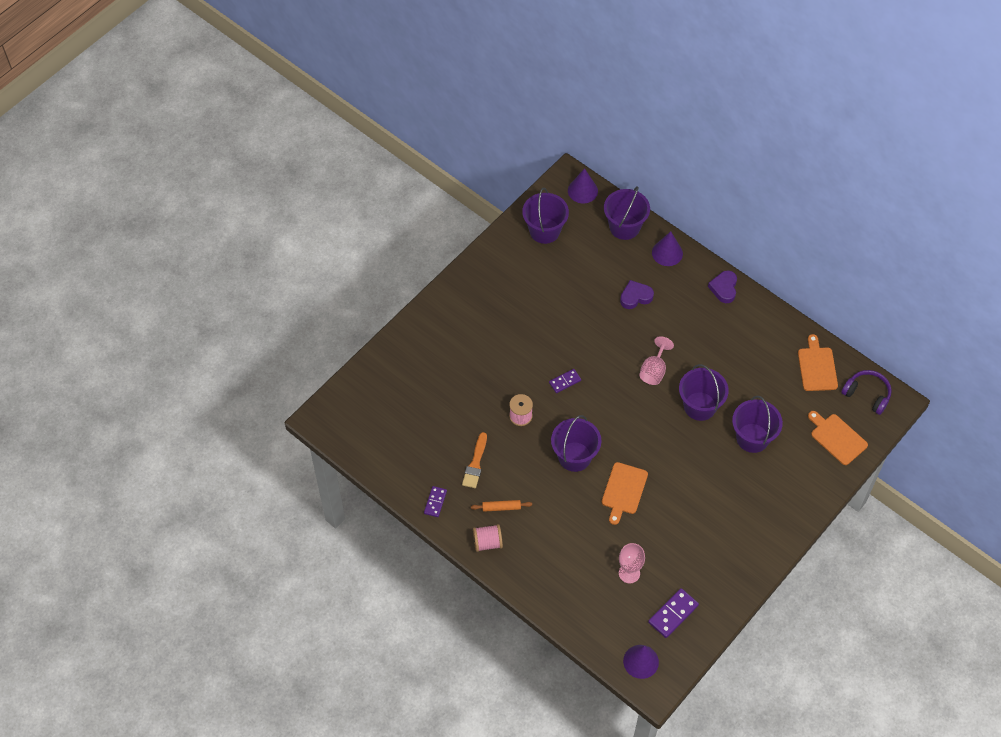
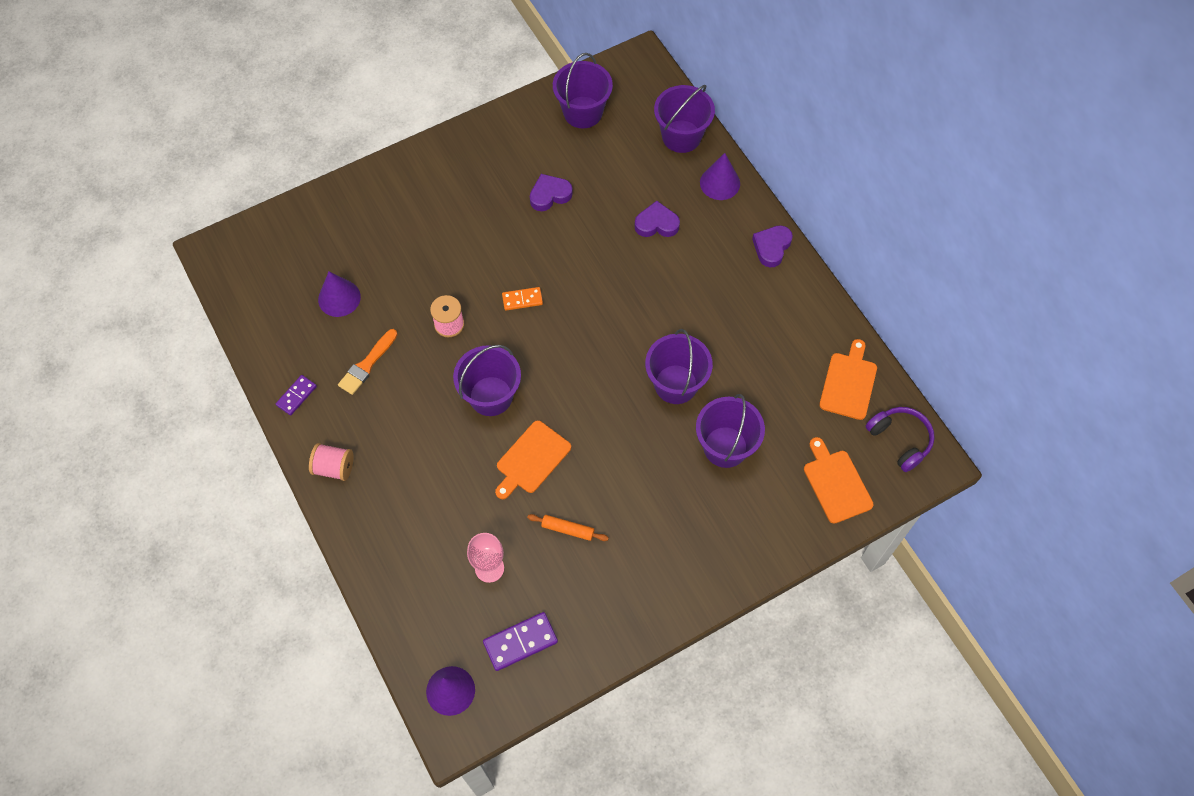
camera: 20 degrees right, 5 degrees up
orange rolling pin [471,500,532,512] -> orange rolling pin moved to [527,514,609,541]
purple domino [549,369,581,393] -> orange domino [502,287,543,311]
purple cone [568,168,598,203] -> purple cone moved to [318,271,361,317]
pink goblet [639,336,674,385] -> none
none -> purple heart [530,174,573,211]

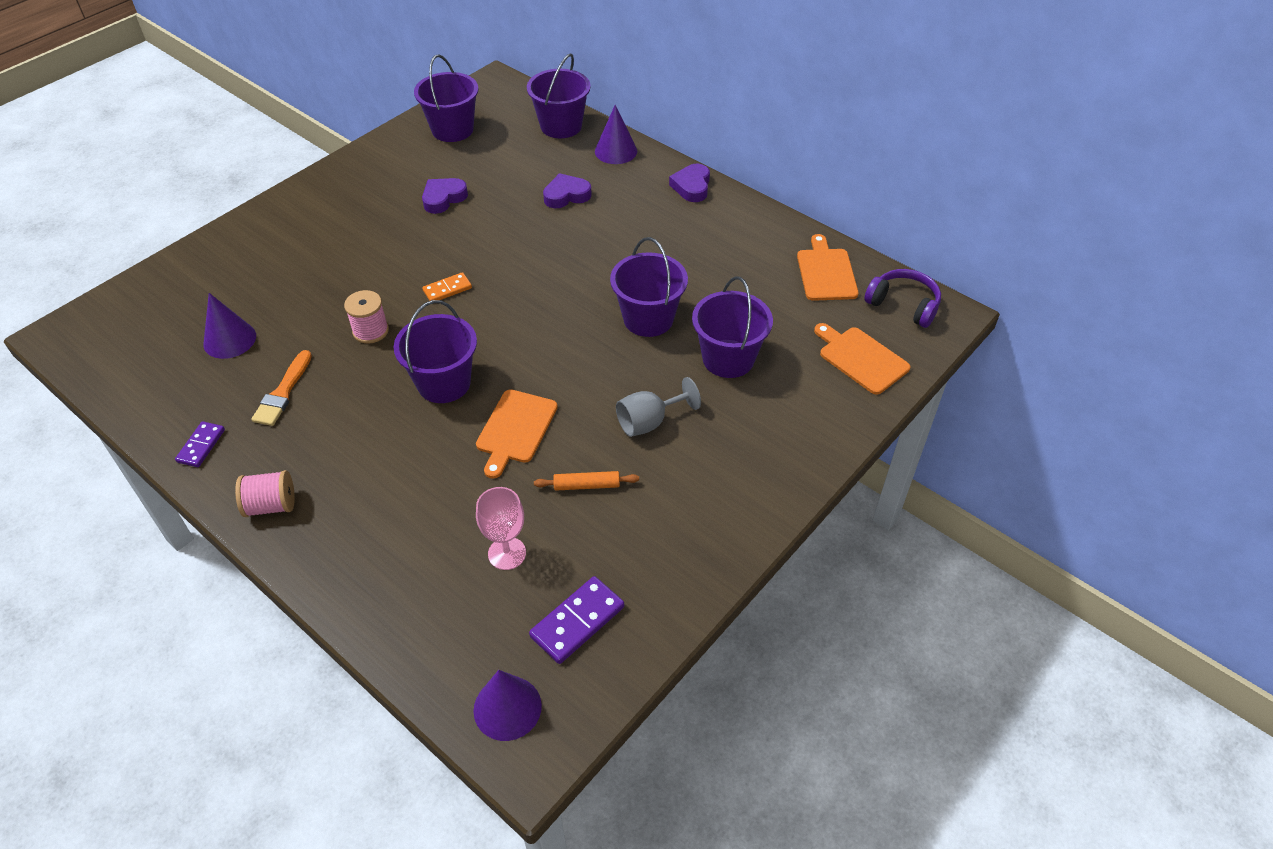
camera: 20 degrees left, 15 degrees down
none -> grey goblet [616,377,701,437]

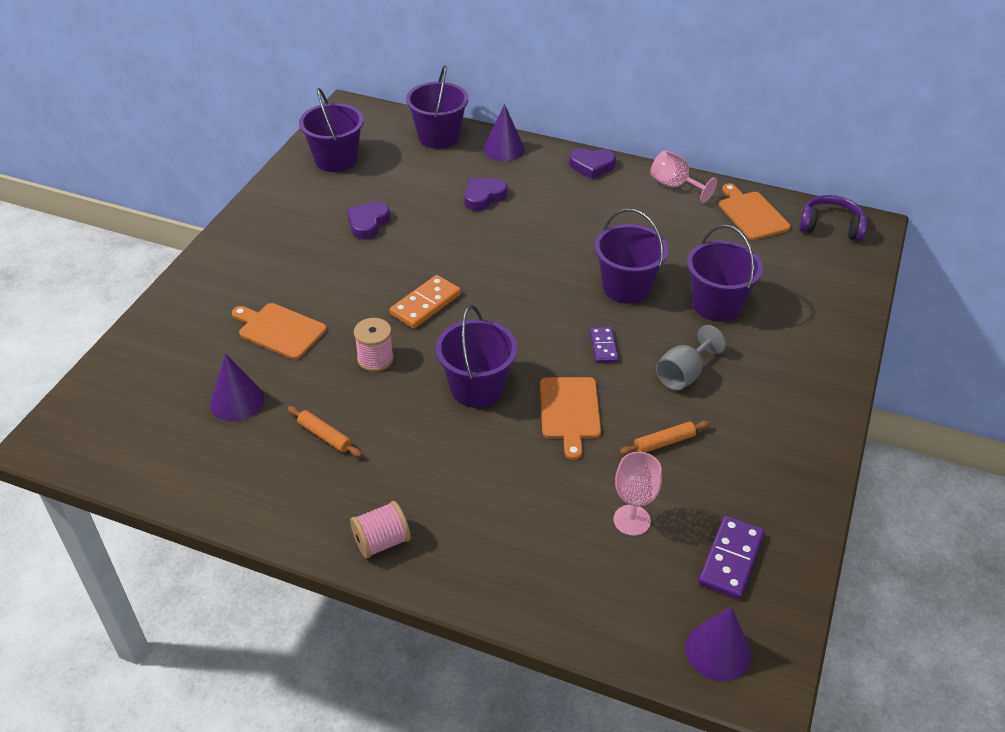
camera: 20 degrees left, 5 degrees down
purple domino [175,421,225,467] -> purple domino moved to [590,327,619,363]
orange brush [251,350,312,426] -> orange rolling pin [288,406,362,457]
orange domino [422,272,472,301] -> orange domino [389,275,461,329], size x1.55
purple heart [669,164,710,202] -> purple heart turned 75 degrees counterclockwise [569,148,616,179]
orange cutting board [814,323,911,395] -> orange cutting board moved to [232,303,327,360]
none -> pink goblet [650,150,717,203]

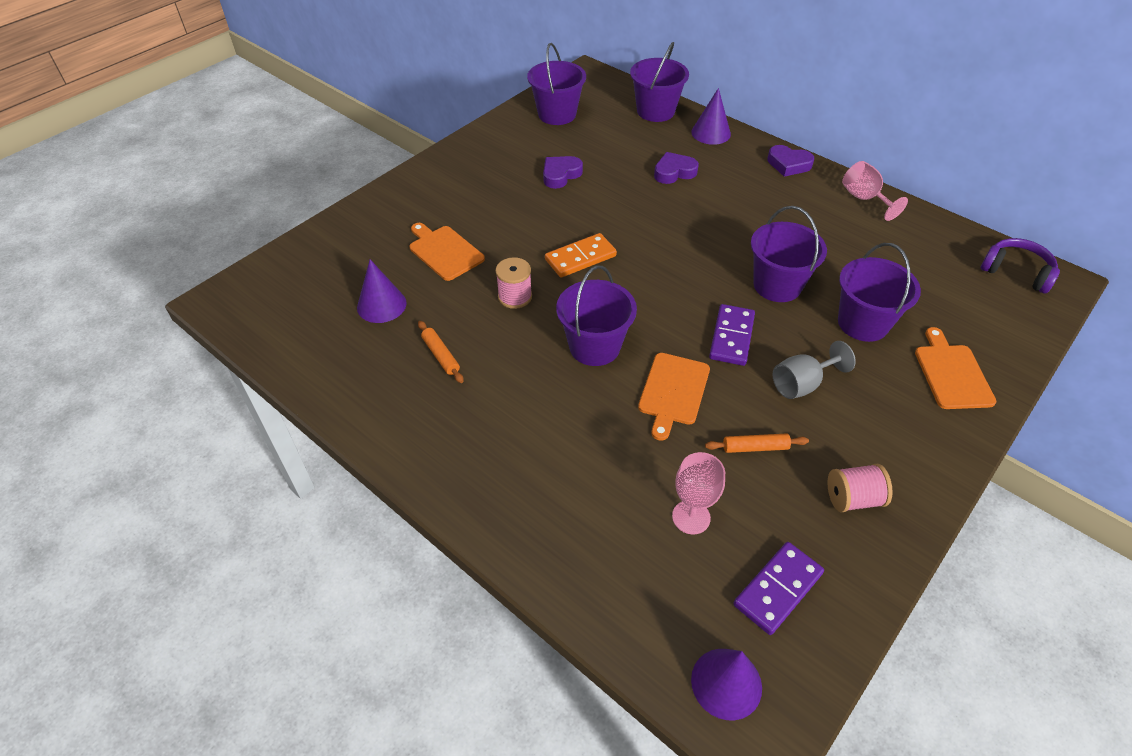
camera: 20 degrees right, 5 degrees up
pink spool [350,501,411,558] -> pink spool moved to [827,463,893,512]
purple domino [590,327,619,363] -> purple domino [709,304,755,366], size x1.55
orange cutting board [719,183,791,240] -> orange cutting board moved to [915,327,996,409]

